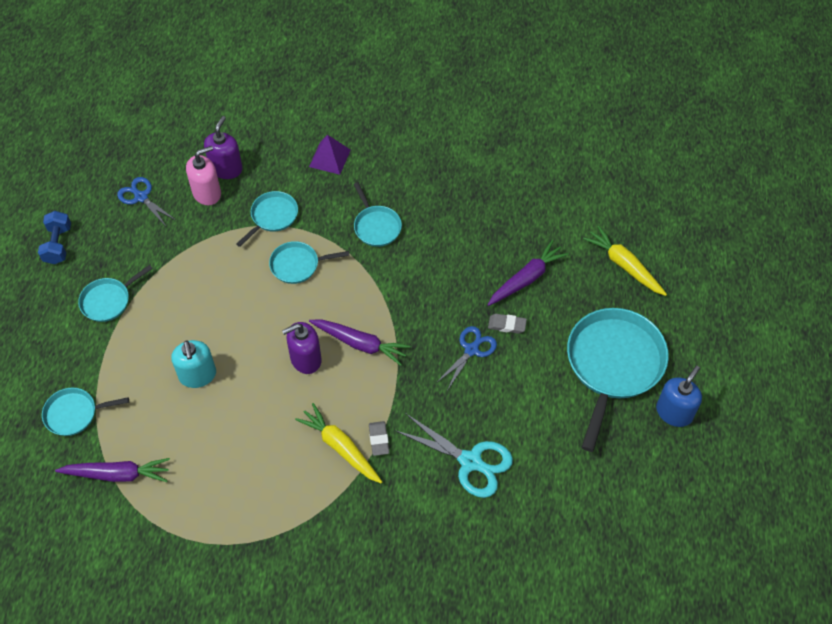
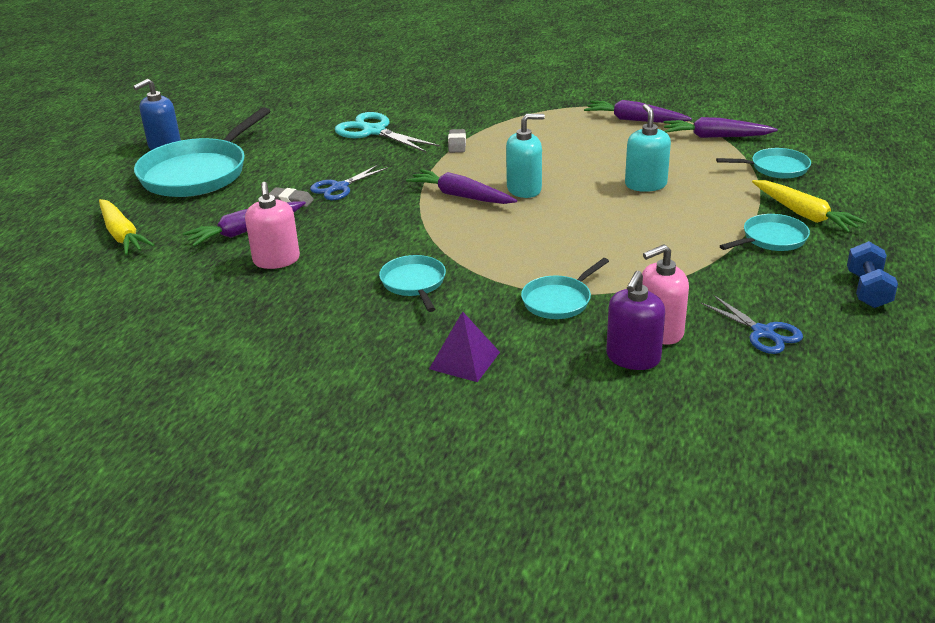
camera: 170 degrees left, 25 degrees down
turquoise pan [269,241,350,284] -> none
purple soap dispenser [282,322,322,374] -> turquoise soap dispenser [506,114,545,198]
yellow carrot [295,403,382,483] -> yellow carrot moved to [752,180,867,233]
none -> pink soap dispenser [245,182,300,269]
none -> purple carrot [584,100,692,123]

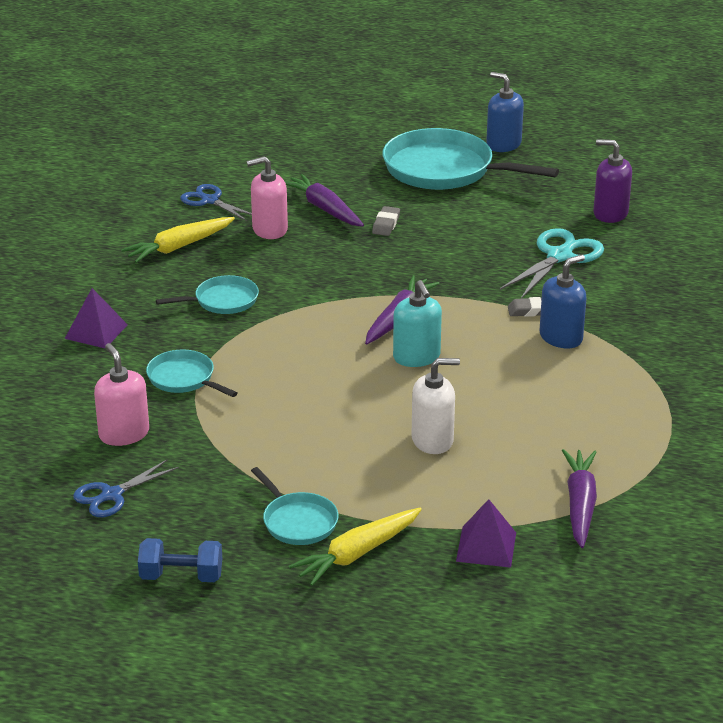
camera: 85 degrees right, 0 degrees up
yellow carrot [99,199,154,255] -> yellow carrot moved to [121,217,235,263]
blue scissors [310,164,388,200] -> blue scissors moved to [180,184,252,221]
purple carrot [584,100,692,123] -> none
purple soap dispenser [606,271,665,370] -> purple soap dispenser moved to [593,139,632,223]
turquoise soap dispenser [625,104,671,192] -> white soap dispenser [411,358,460,454]
turquoise pan [716,148,811,179] -> purple pyramid [456,499,516,568]
none -> blue soap dispenser [539,255,587,348]

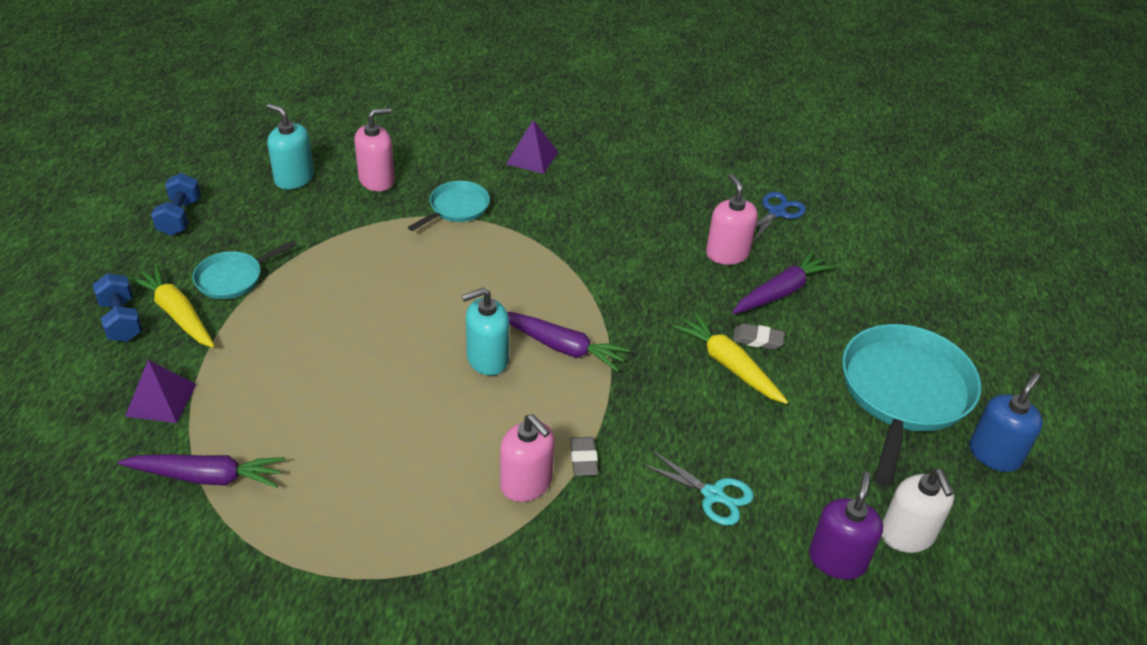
camera: 85 degrees right, 10 degrees up
blue scissors [73,459,179,517] -> turquoise soap dispenser [267,103,314,189]
yellow carrot [121,217,235,263] -> yellow carrot moved to [673,313,788,404]
turquoise pan [156,275,259,314] -> none
white soap dispenser [411,358,460,454] -> white soap dispenser moved to [882,468,954,553]
turquoise scissors [500,228,604,299] -> turquoise scissors [641,450,754,526], size x0.67
blue soap dispenser [539,255,587,348] -> pink soap dispenser [500,414,555,502]
none -> blue dumbbell [93,273,142,342]

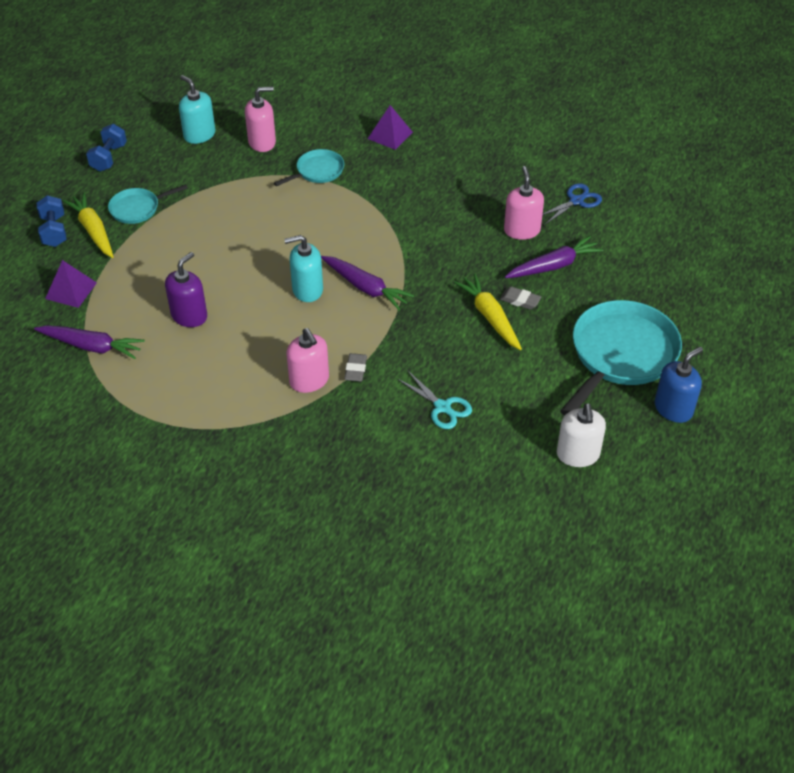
camera: 15 degrees right, 5 degrees up
purple soap dispenser [809,472,883,580] -> purple soap dispenser moved to [165,252,207,327]

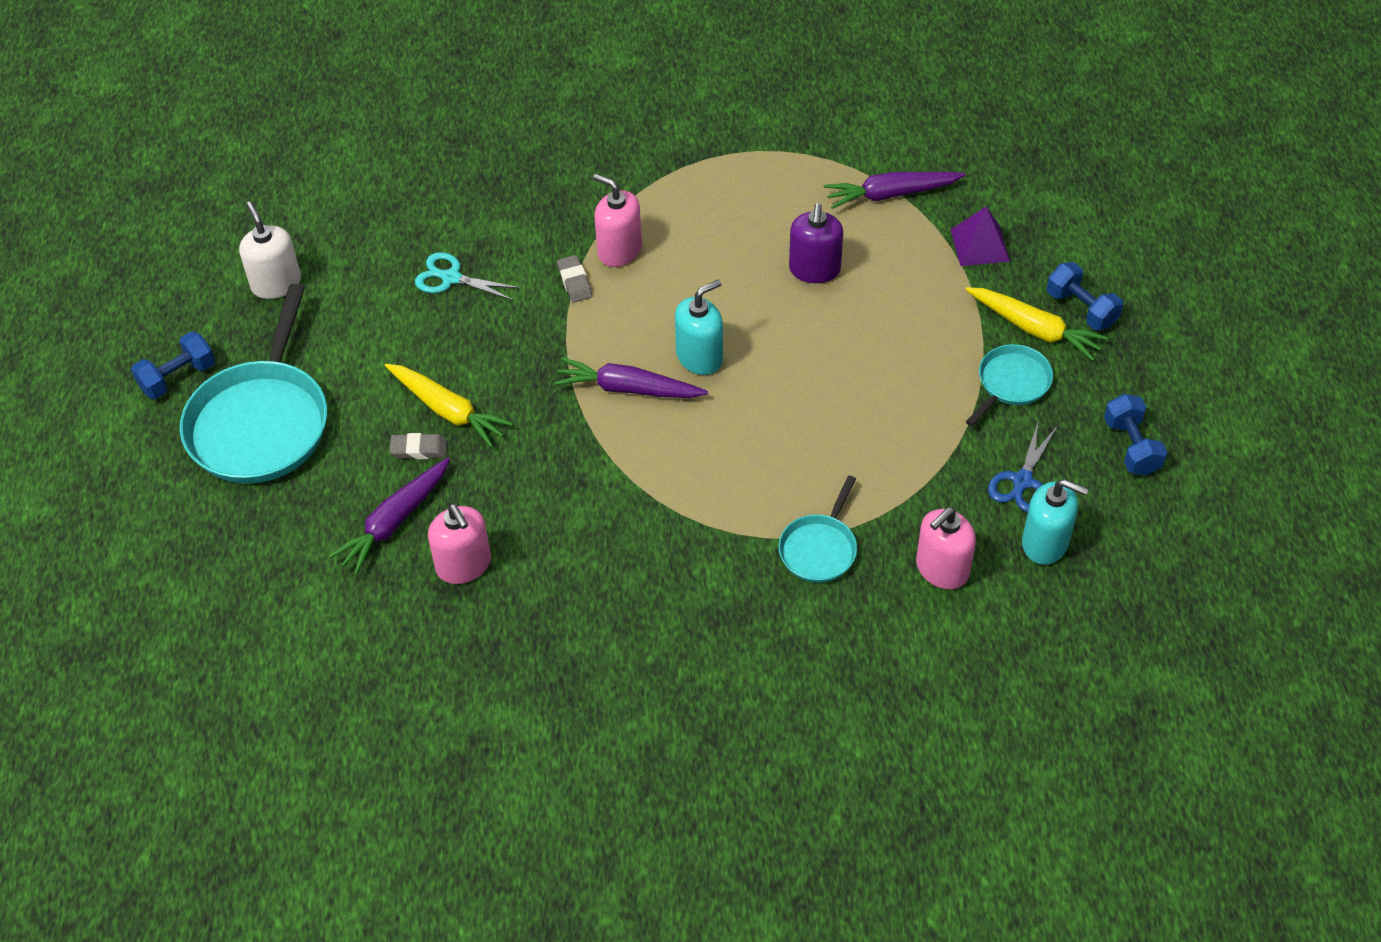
camera: 155 degrees right, 5 degrees up
purple pyramid [367,105,413,150] -> none
blue scissors [543,183,602,225] -> blue scissors moved to [988,420,1058,512]
blue soap dispenser [655,347,703,423] -> blue dumbbell [131,331,215,399]

